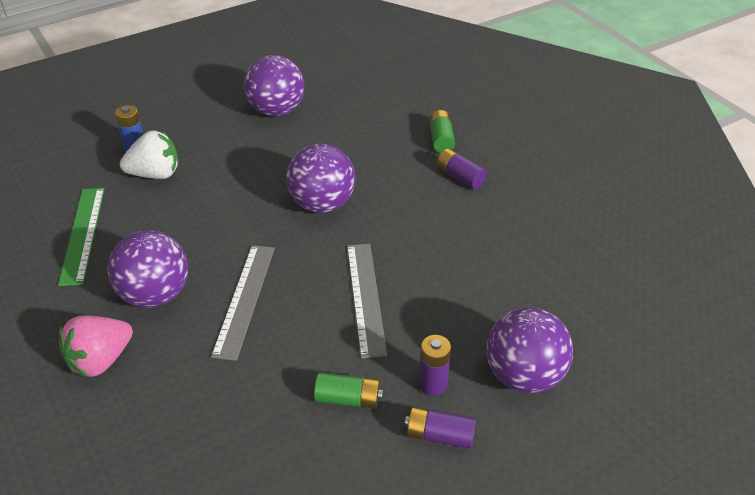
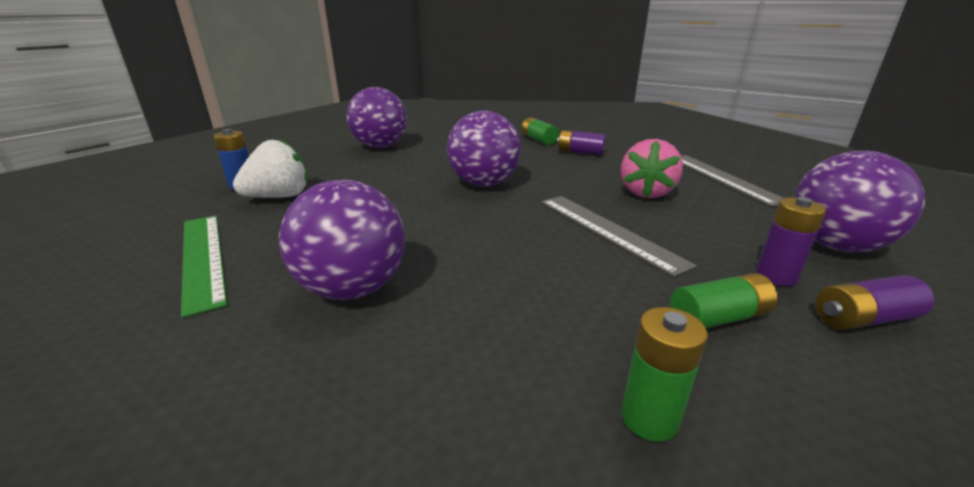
camera: 25 degrees left, 15 degrees down
pink strawberry [59,315,133,377] -> pink strawberry moved to [621,139,683,198]
grey ruler [211,245,275,361] -> grey ruler moved to [681,155,783,206]
none -> green battery [621,307,708,442]

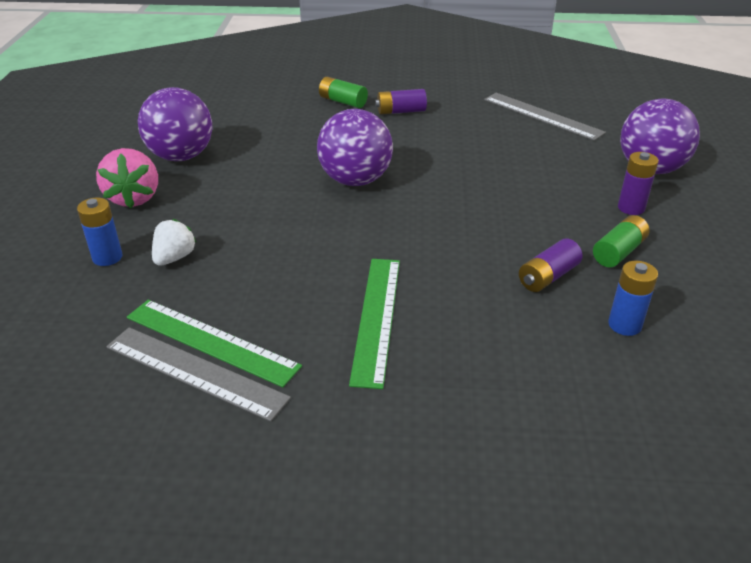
camera: 30 degrees left, 10 degrees up
white strawberry [233,138,308,198] -> white strawberry [152,219,197,266], size x0.65
purple ball [279,180,405,300] -> green ruler [349,259,400,389]
grey ruler [542,196,697,277] -> grey ruler moved to [106,327,291,422]
pink strawberry [621,139,683,198] -> pink strawberry moved to [96,148,158,208]
green battery [621,307,708,442] -> blue battery [608,261,658,336]
purple battery [816,275,934,330] -> purple battery moved to [519,239,583,292]

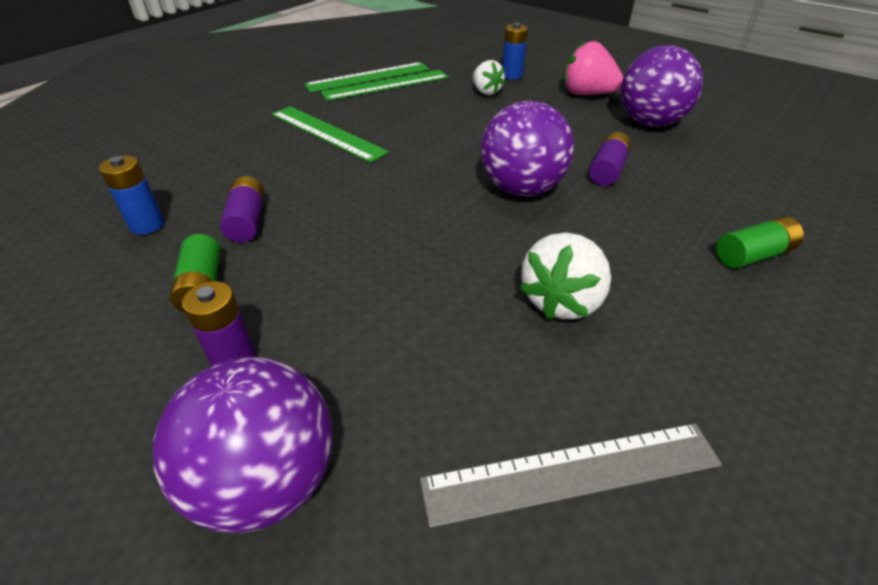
camera: 125 degrees right, 5 degrees up
grey ruler [106,327,291,422] -> green ruler [304,62,429,92]
purple battery [375,89,427,115] -> purple battery moved to [589,132,631,186]
none -> white strawberry [519,232,611,320]

